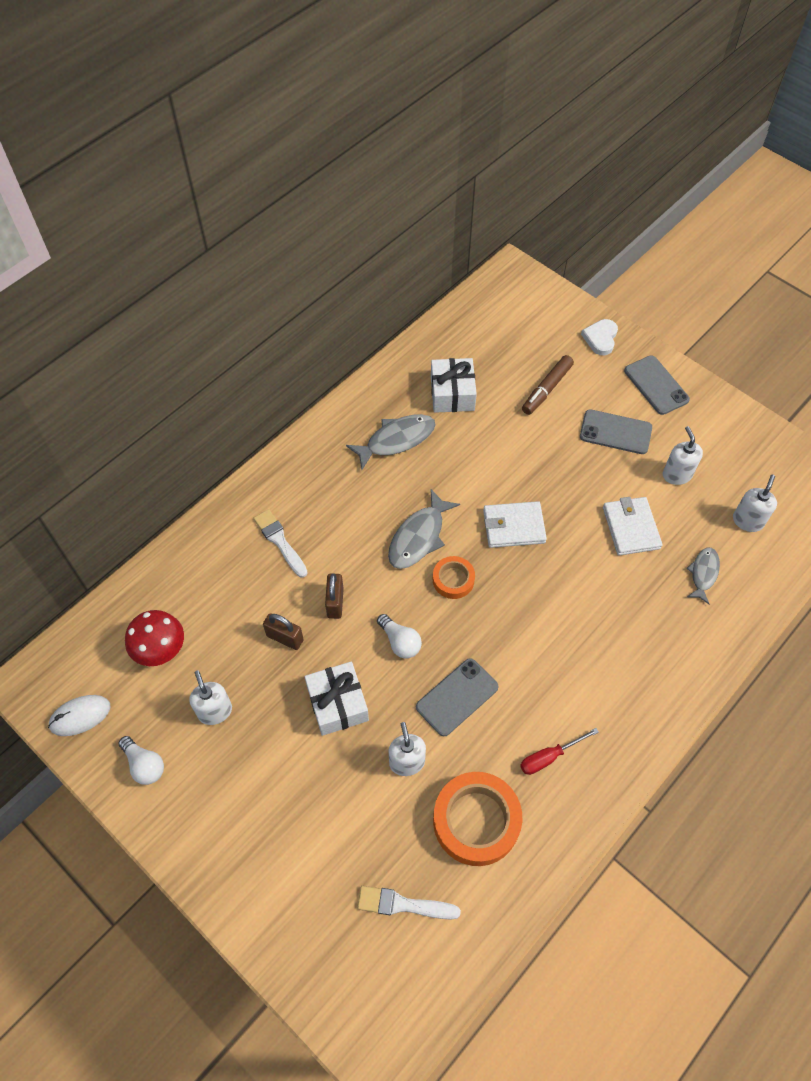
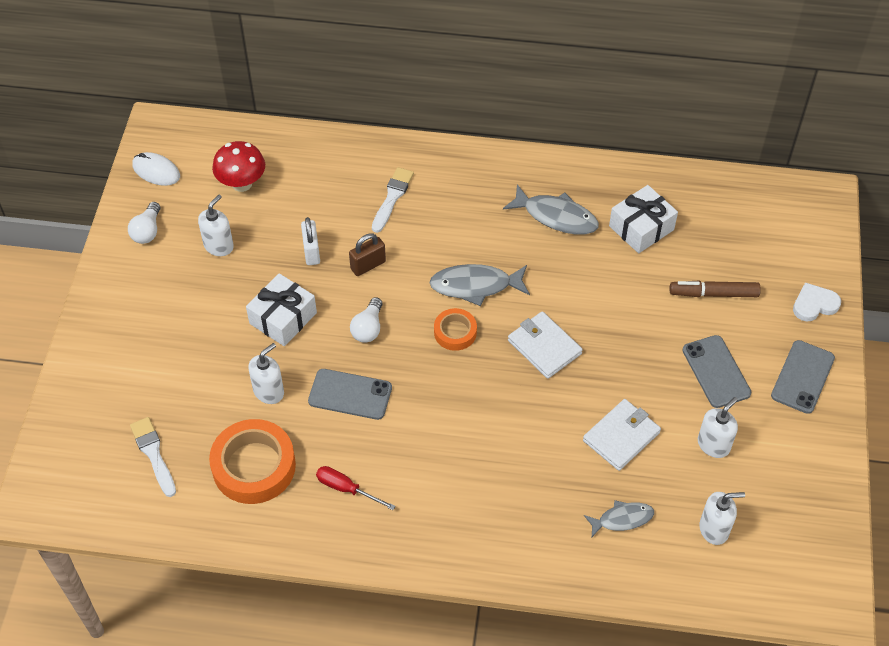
camera: 55 degrees right, 5 degrees down
brown padlock [263,613,304,650] -> white padlock [301,217,320,265]

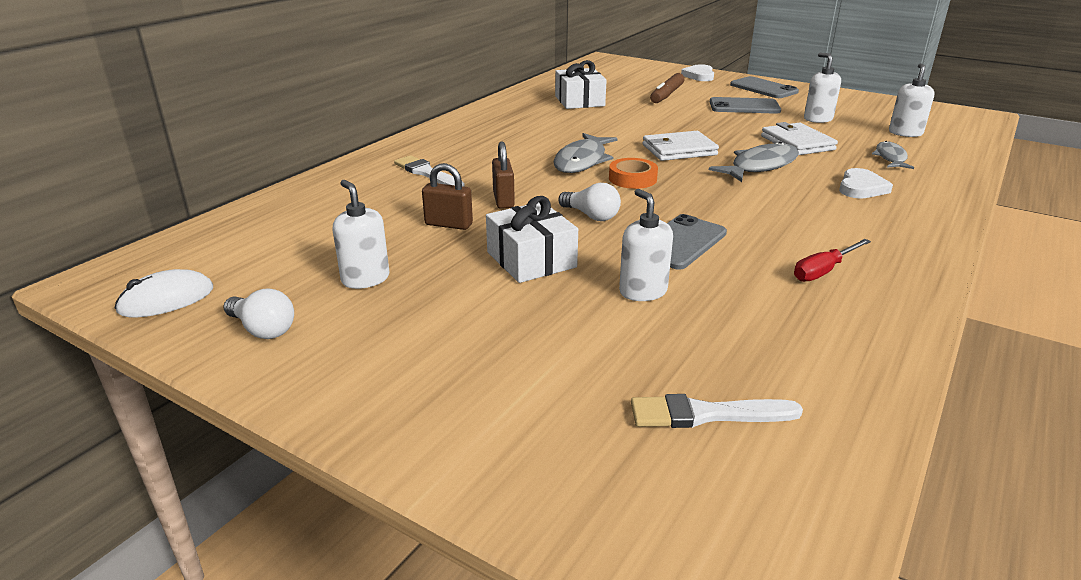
camera: 65 degrees left, 25 degrees down
orange tape [209,419,296,504] -> none
red mushroom [212,141,265,192] -> none
white padlock [301,217,320,265] -> brown padlock [422,163,473,230]
grey fish [503,184,599,235] -> grey fish moved to [709,142,799,182]
none -> white heart [839,168,893,199]

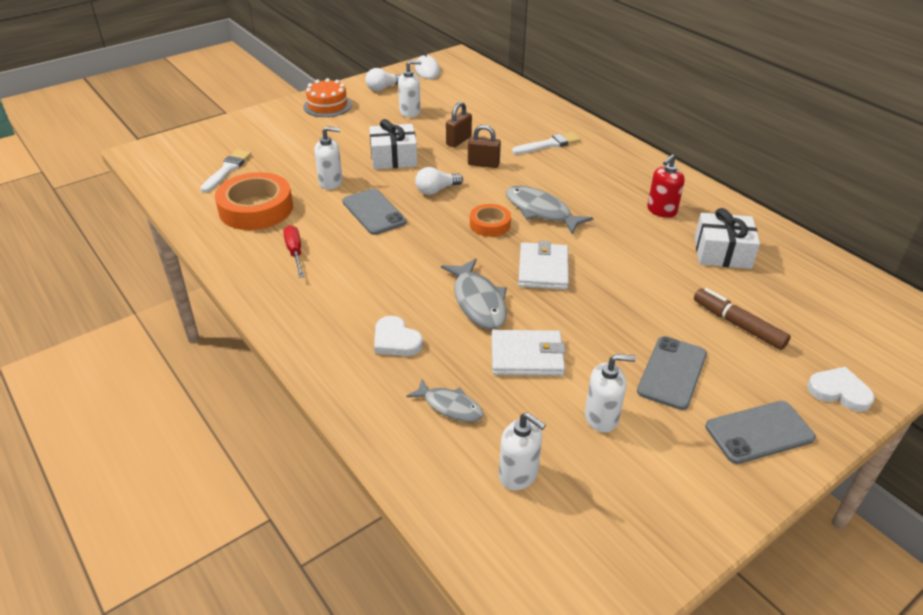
camera: 110 degrees right, 10 degrees up
none -> orange tape [215,172,293,230]
none -> orange cake [303,78,352,117]
none -> red soap dispenser [647,154,685,218]

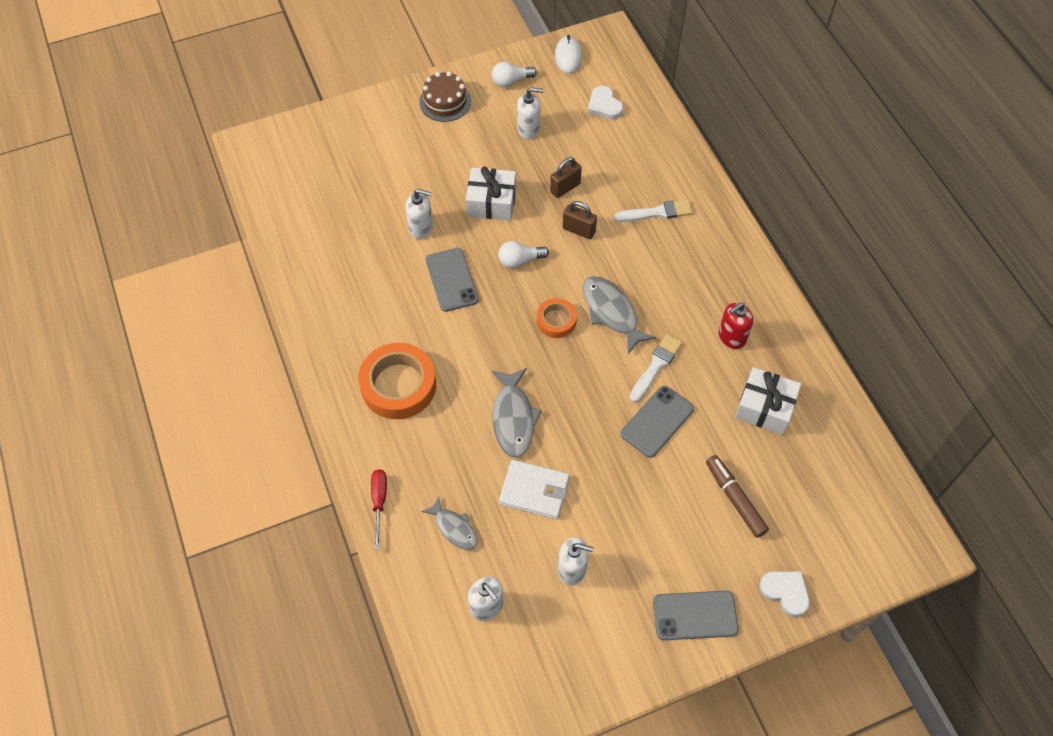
camera: 15 degrees right, 20 degrees up
white brush [201,149,252,193] -> white brush moved to [629,334,682,402]
orange tape [215,172,293,230] -> orange tape moved to [358,343,436,419]
red screwdriver [283,225,304,278] -> red screwdriver moved to [371,469,387,550]
orange cake [303,78,352,117] -> brown cake [419,72,471,122]
white heart [374,316,423,356] -> white heart moved to [588,86,623,119]
white wallet [518,241,569,290] -> none
grey phone [637,336,707,410] -> grey phone moved to [621,386,694,458]

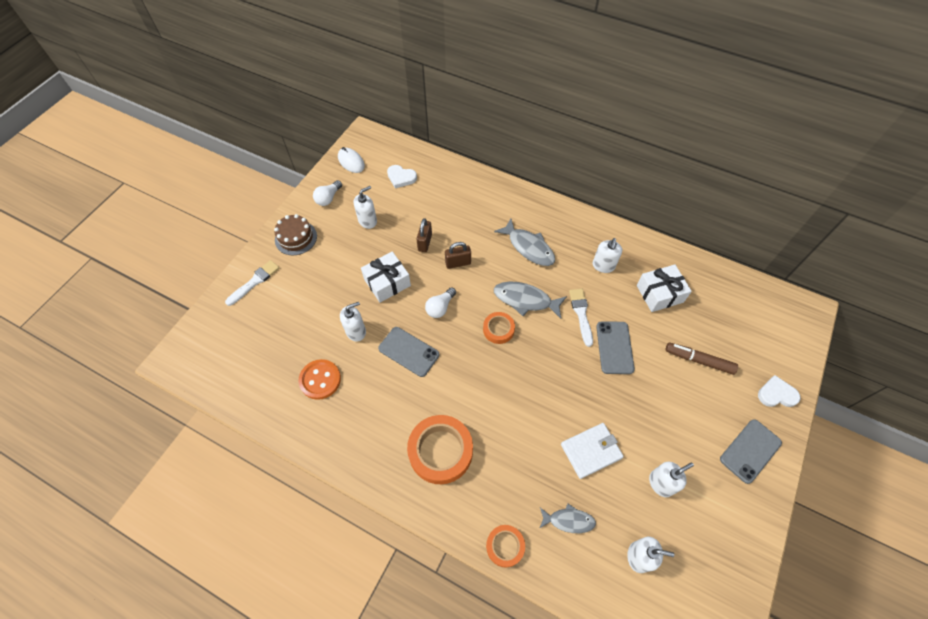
camera: 40 degrees left, 0 degrees up
red screwdriver [371,469,387,550] -> orange tape [486,525,525,568]
grey fish [492,368,542,458] -> grey fish moved to [494,218,555,266]
white brush [614,200,693,222] -> white brush moved to [225,260,279,306]
red soap dispenser [719,303,753,349] -> white soap dispenser [593,238,622,273]
none -> orange button [299,359,341,400]

